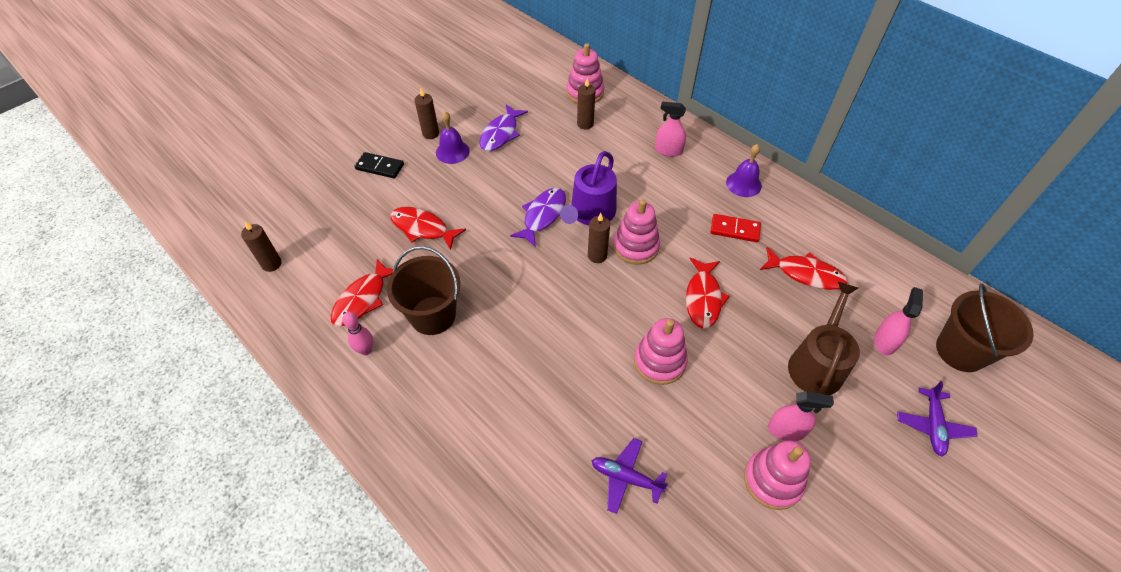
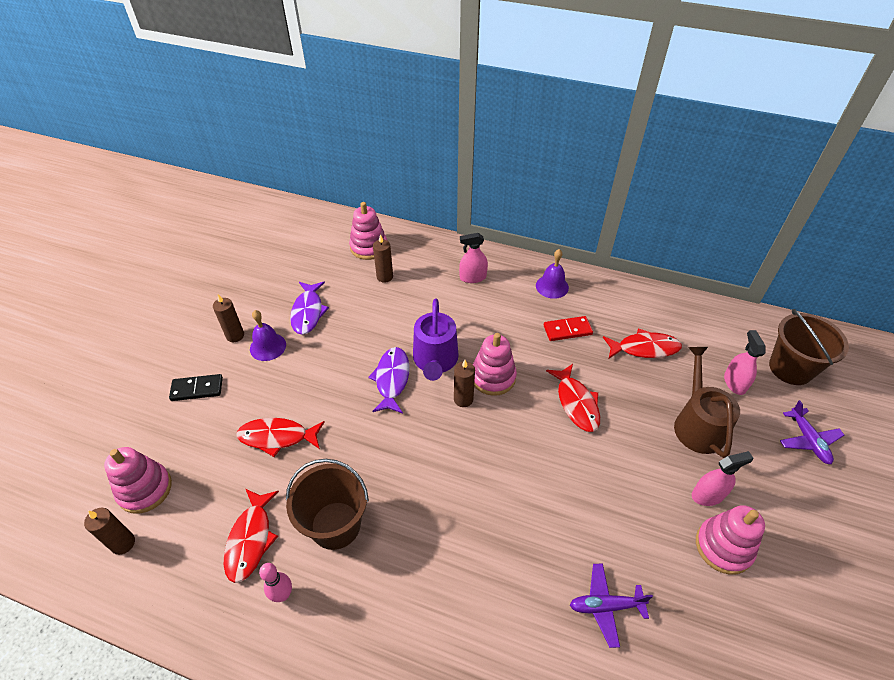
camera: 25 degrees left, 5 degrees down
pink stacking toy [634,318,688,385] -> pink stacking toy moved to [104,447,172,514]

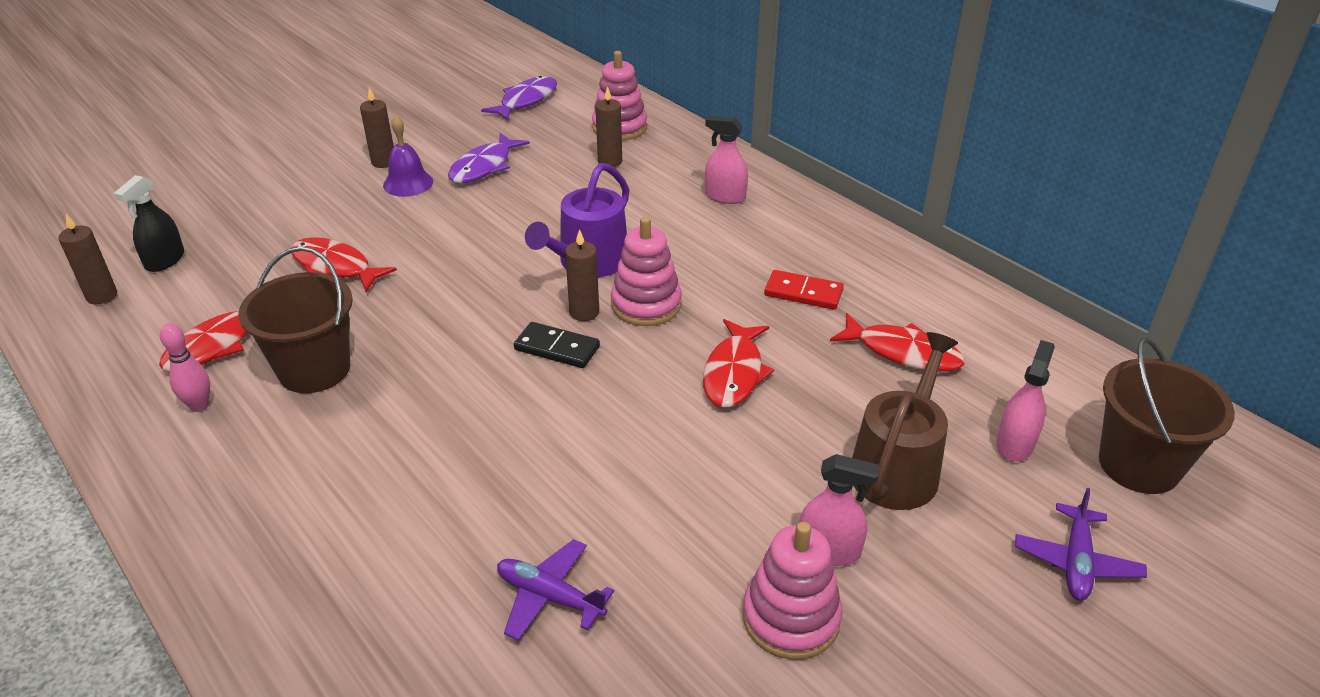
camera: 30 degrees right, 10 degrees down
pink stacking toy [104,447,172,514] -> black spray bottle [114,175,184,272]
black domino [169,374,223,401] -> black domino moved to [514,322,600,368]
purple fish [368,347,409,414] -> purple fish moved to [481,76,557,120]
purple bell [536,249,569,299] -> none

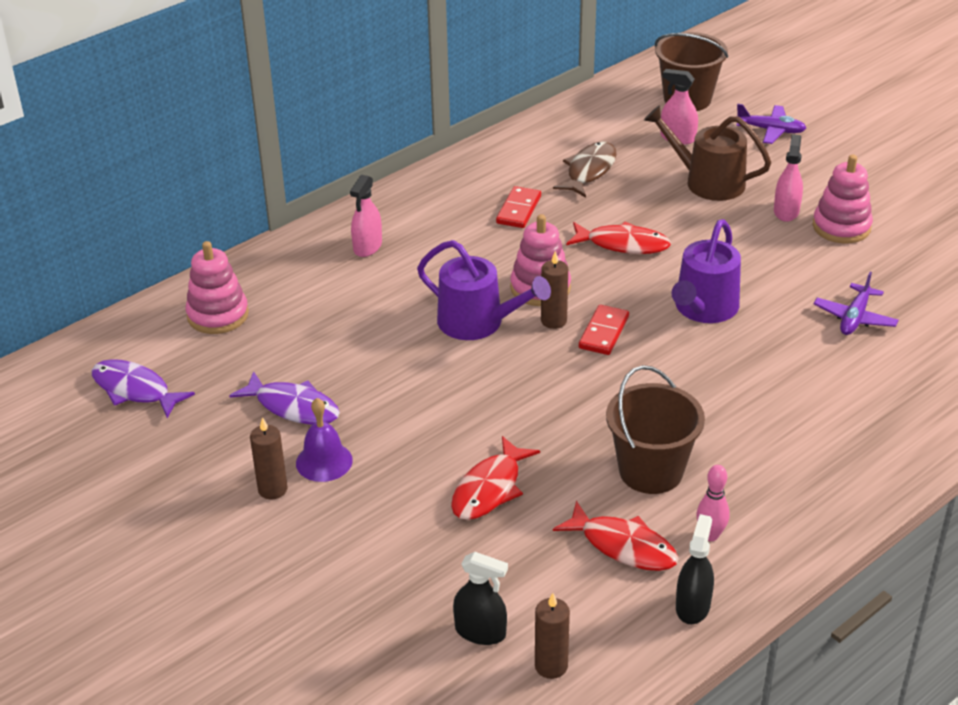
camera: 90 degrees left, 0 degrees up
black domino [514,322,600,368] -> red domino [579,305,629,355]
brown candle [595,86,622,167] -> none
red fish [830,313,965,372] -> brown fish [553,141,617,198]
none -> purple watering can [672,219,741,323]
none -> black spray bottle [676,514,714,624]

